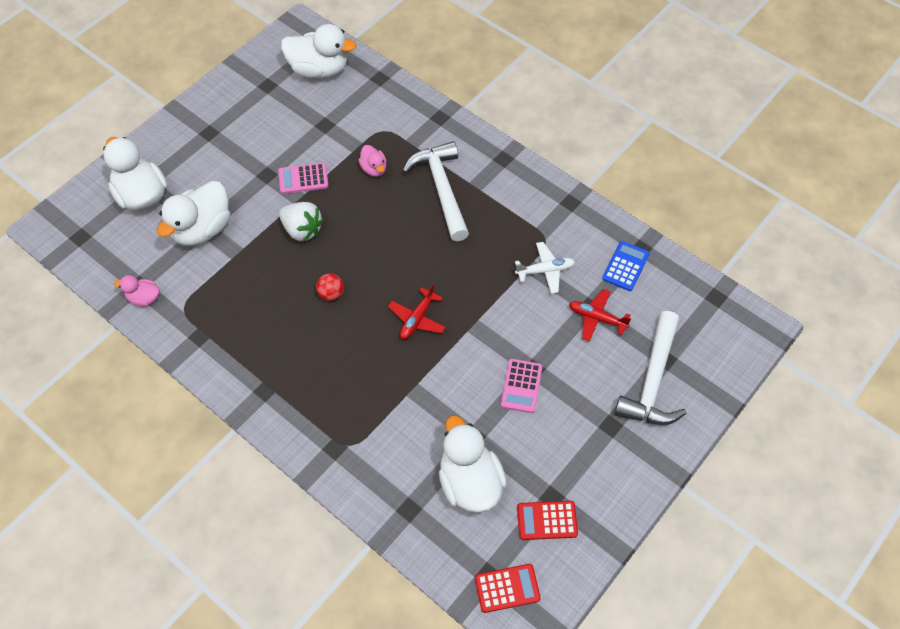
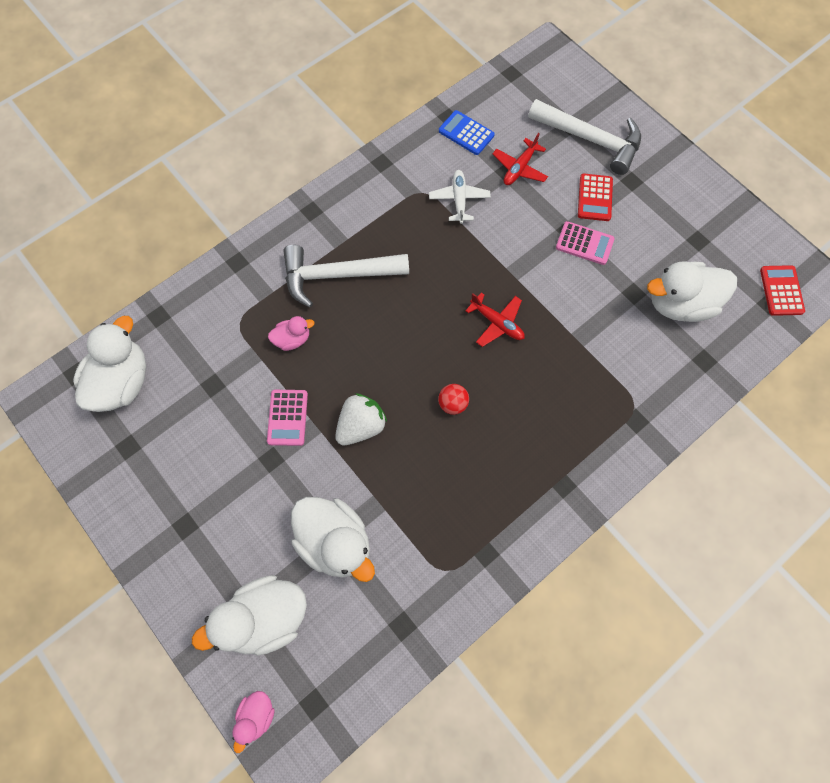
camera: 80 degrees left, 10 degrees up
pink duck [114,275,160,307] -> pink duck moved to [232,691,275,753]
red calculator [517,501,578,540] -> red calculator moved to [578,173,613,221]

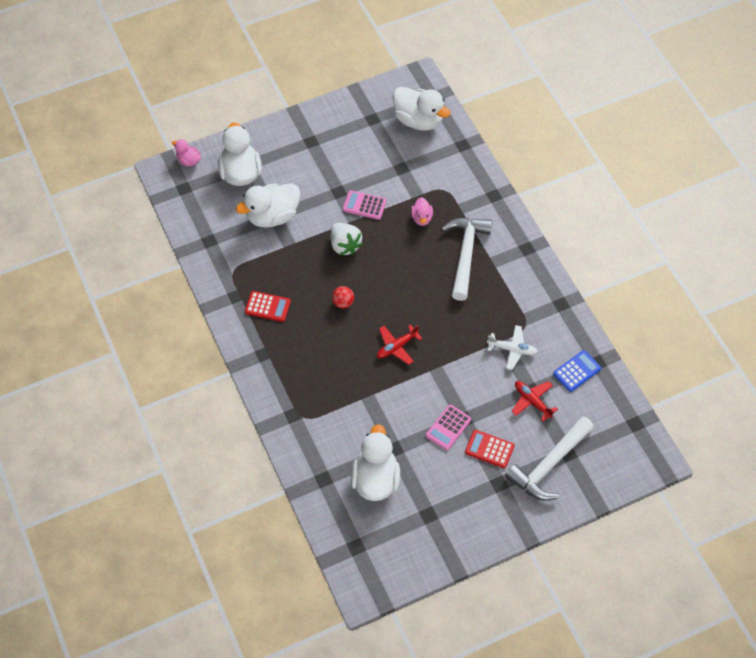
camera: 105 degrees right, 10 degrees down
red calculator [760,265,805,316] -> red calculator moved to [245,291,291,322]

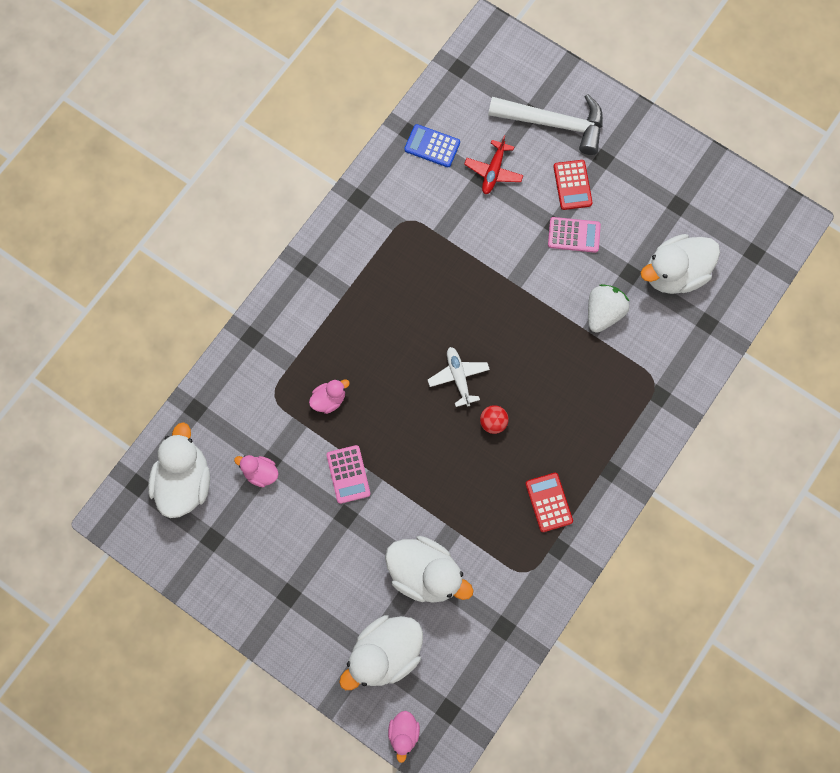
camera: 120 degrees left, 15 degrees up
white strawberry [331,223,363,255] -> white strawberry moved to [588,284,629,333]
red plane [377,324,423,365] -> none
white hammer [441,218,492,301] -> none
white plane [487,325,538,370] -> white plane moved to [428,347,490,407]
none -> pink duck [234,455,279,487]

